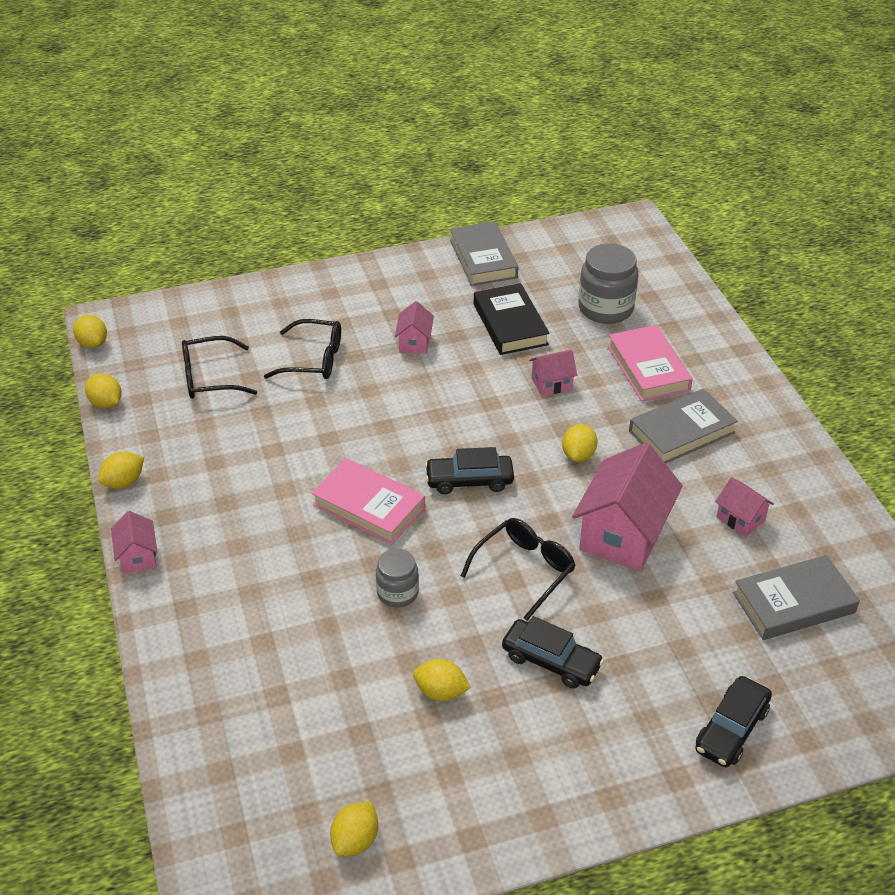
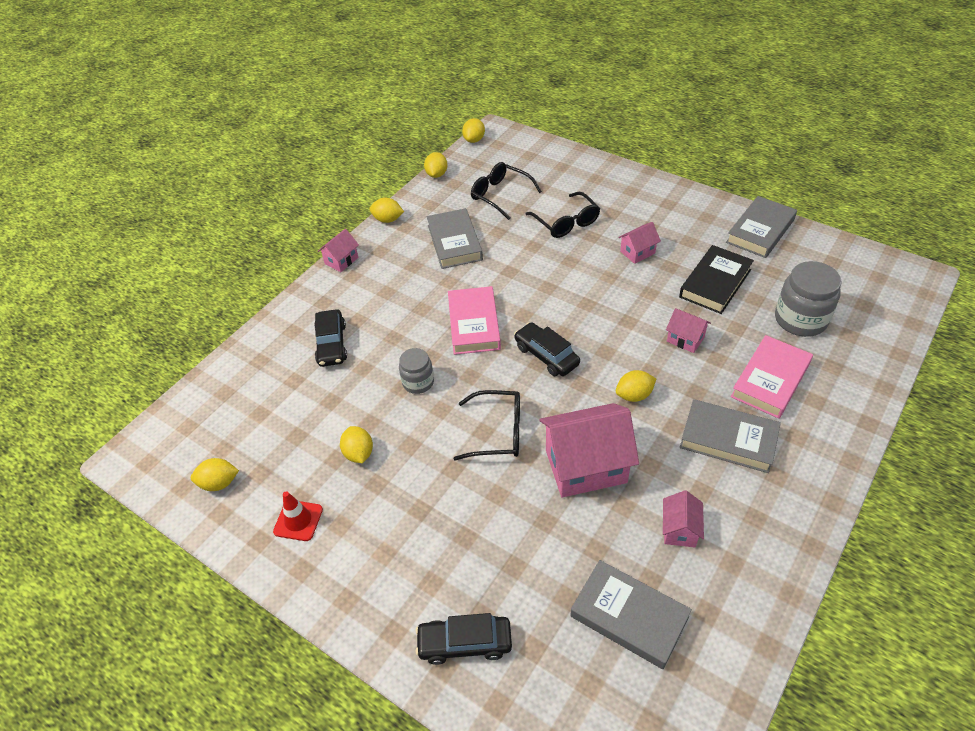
camera: 55 degrees right, 5 degrees up
black car [502,616,604,688] -> black car moved to [314,309,347,367]
none -> red traffic cone [273,491,323,541]
none -> grey book [427,208,483,269]

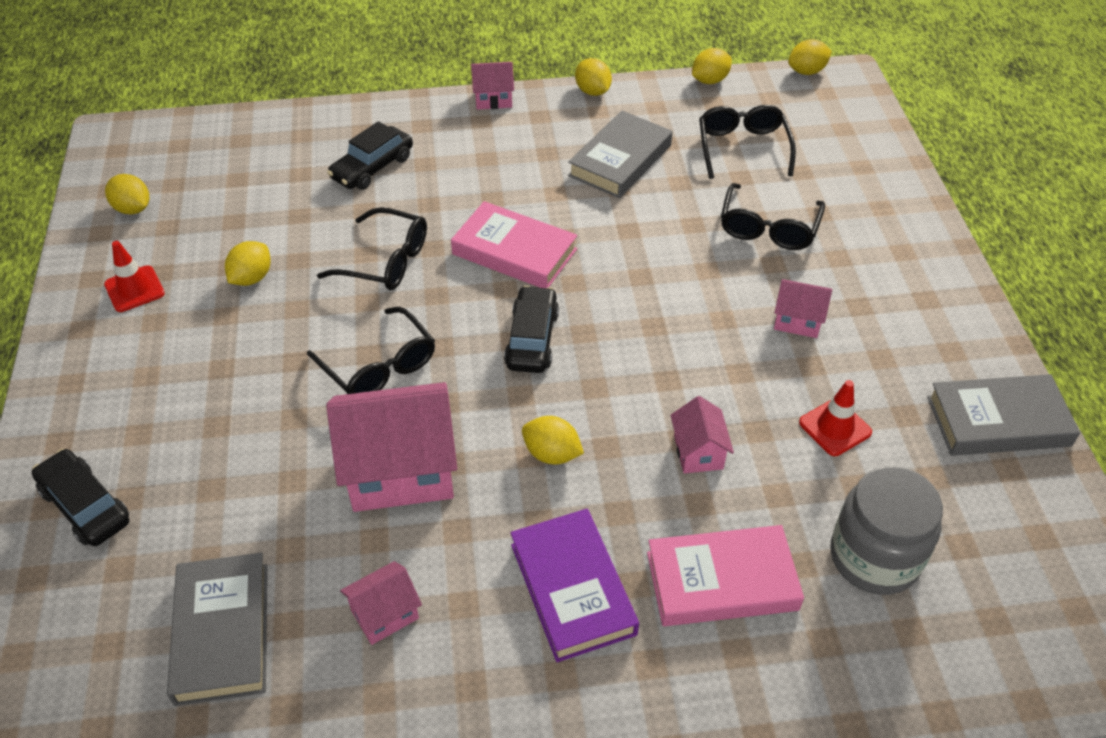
camera: 45 degrees right, 0 degrees up
grey jar [399,348,434,394] -> black glasses [317,207,427,290]
pink book [448,286,501,355] -> pink book turned 75 degrees clockwise [451,201,577,288]
pink house [540,403,639,498] -> pink house turned 45 degrees counterclockwise [326,382,457,512]
black book [679,245,754,314] -> red traffic cone [799,380,872,456]
grey book [680,399,781,473] -> purple book [510,509,639,662]

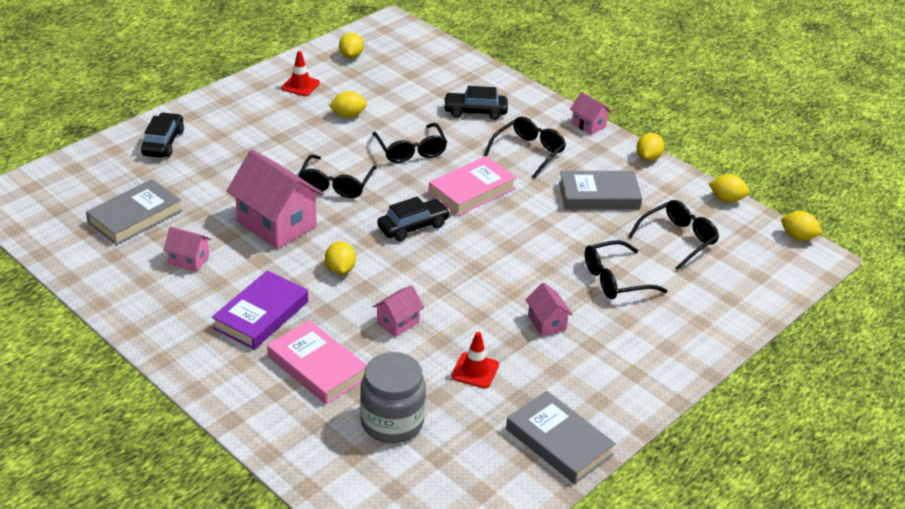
camera: 50 degrees right, 10 degrees down
pink book [451,201,577,288] -> pink book turned 60 degrees clockwise [428,156,516,216]
none -> black glasses [484,117,566,179]

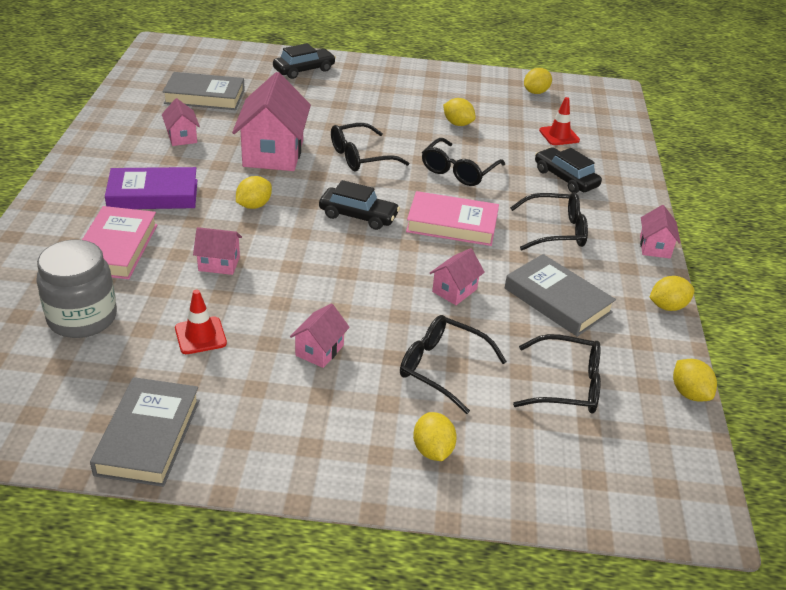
camera: 50 degrees right, 0 degrees up
red traffic cone [281,51,320,96] -> red traffic cone moved to [539,97,580,145]
yellow lemon [781,211,823,241] -> yellow lemon moved to [413,412,457,461]
none -> pink house [430,248,485,305]

